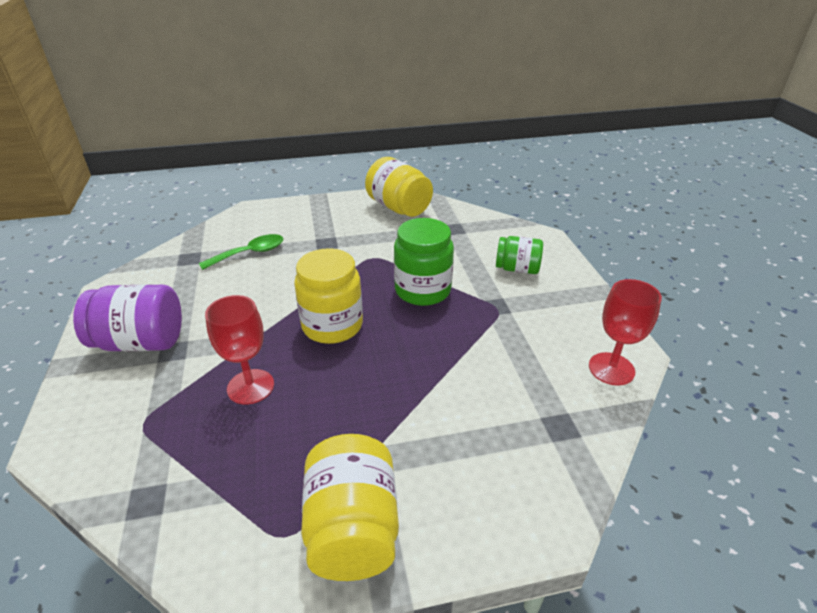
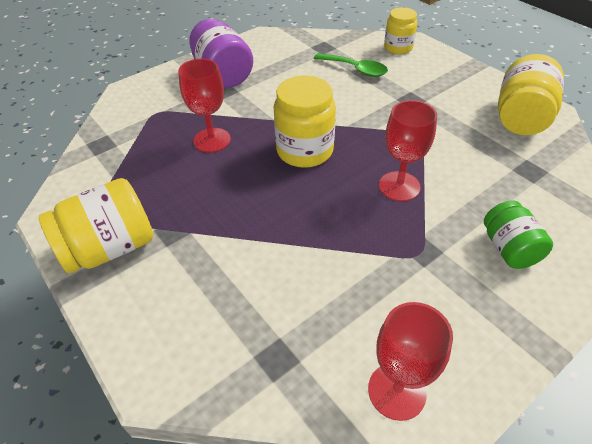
camera: 65 degrees right, 10 degrees up
green jar [394,218,454,306] -> red goblet [379,100,437,201]
none -> yellow jar [384,7,417,54]

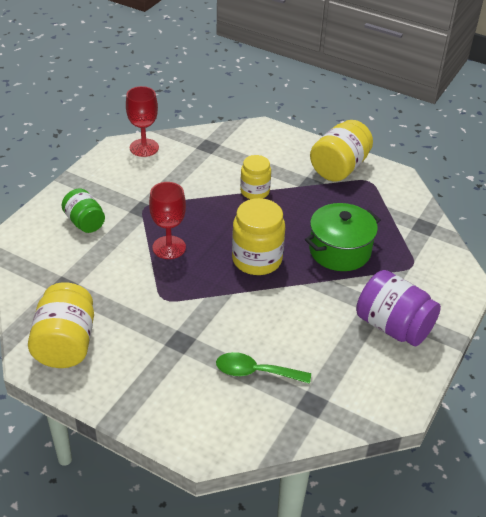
camera: 155 degrees right, 5 degrees down
red goblet [178,59,231,153] -> green pot [305,203,381,271]
yellow jar [384,7,417,54] -> yellow jar moved to [240,155,271,199]

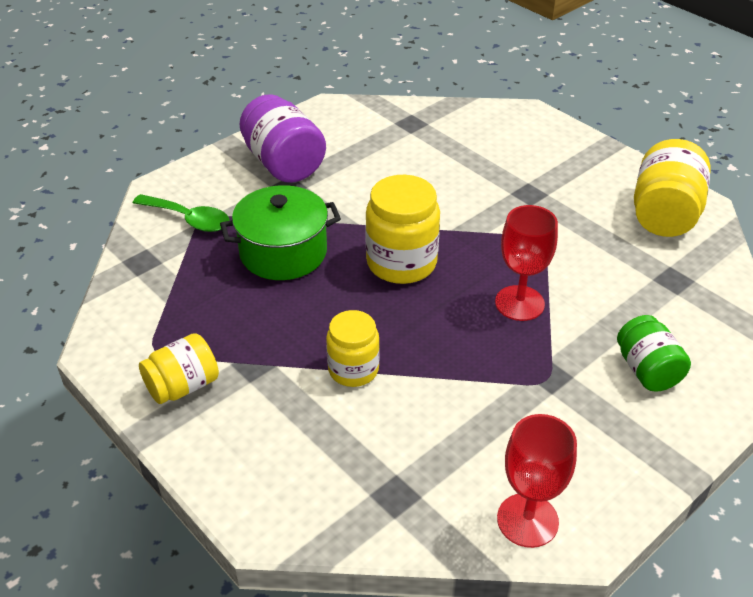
camera: 160 degrees left, 0 degrees up
green spoon [216,352,311,384] -> green spoon moved to [133,194,229,232]
yellow jar [310,120,373,181] -> yellow jar [139,333,219,404], size x0.64

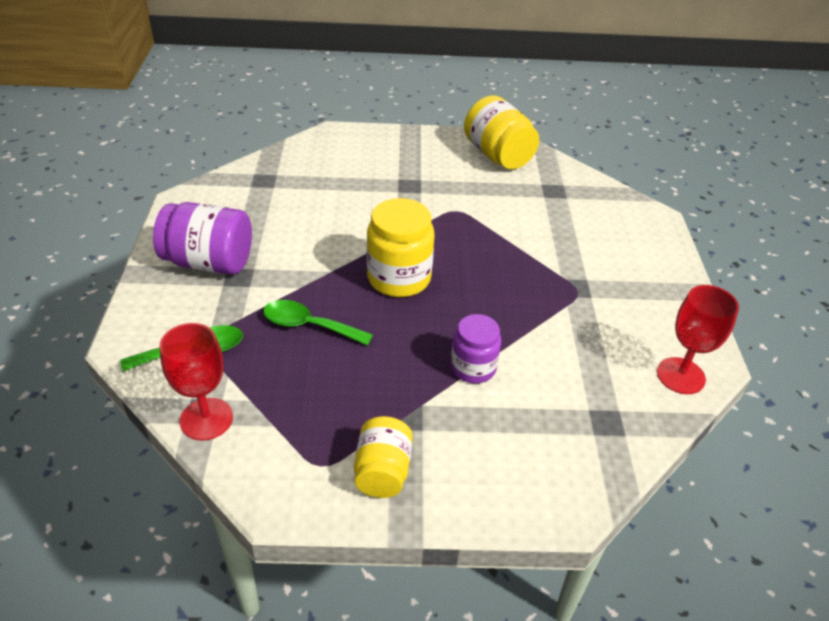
camera: 50 degrees left, 0 degrees up
green pot [220,185,341,280] -> green spoon [263,300,373,346]
yellow jar [326,310,380,387] -> purple jar [451,314,501,383]
red goblet [495,205,558,321] -> red goblet moved to [159,323,233,441]
green jar [617,315,691,391] -> none

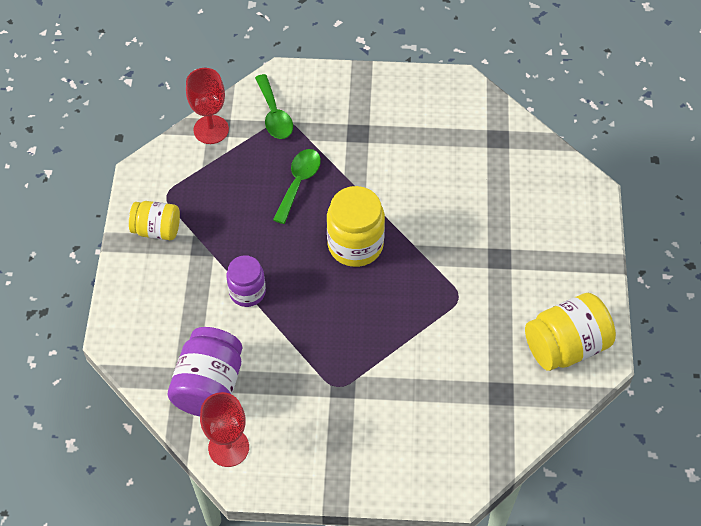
camera: 95 degrees right, 15 degrees up
purple jar [153,202,252,275] -> purple jar moved to [168,327,242,416]

